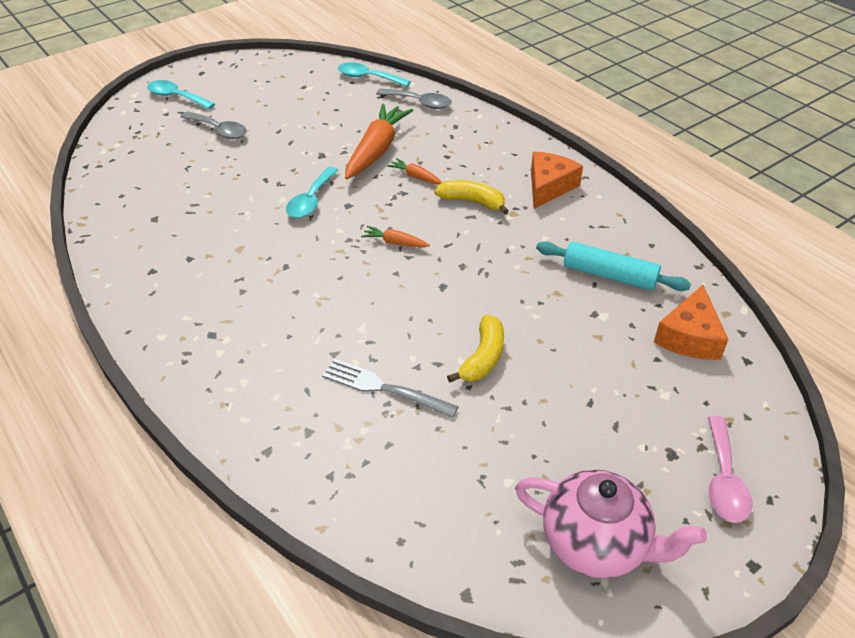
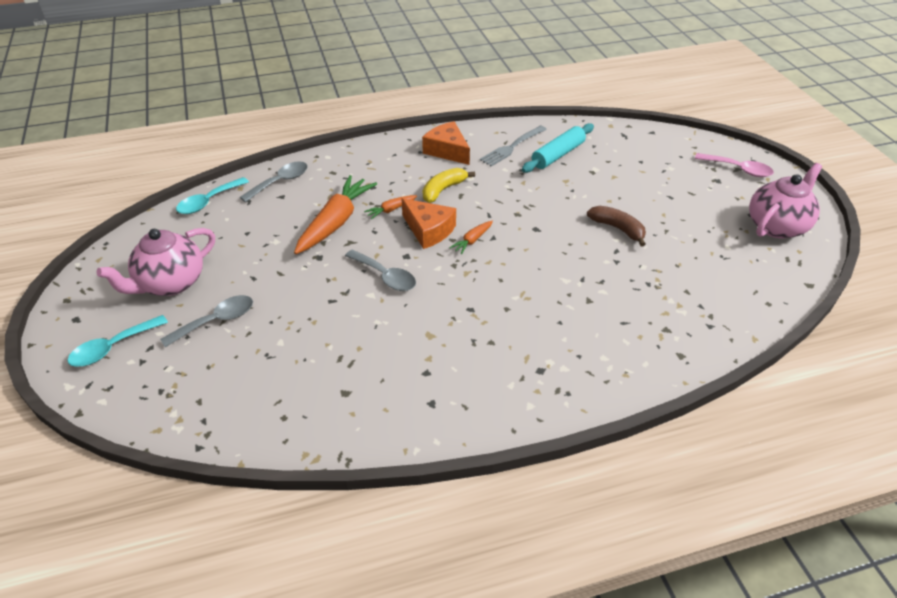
camera: 70 degrees left, 0 degrees up
turquoise spoon [286,167,338,218] -> grey spoon [345,249,416,291]
grey fork [322,359,459,418] -> grey fork moved to [480,125,547,167]
orange carrot [345,104,413,179] -> orange carrot turned 75 degrees clockwise [294,175,377,254]
yellow banana [447,315,504,383] -> brown banana [587,206,646,247]
orange cheese [654,285,728,360] -> orange cheese moved to [401,198,456,249]
none -> pink teapot [97,228,215,296]

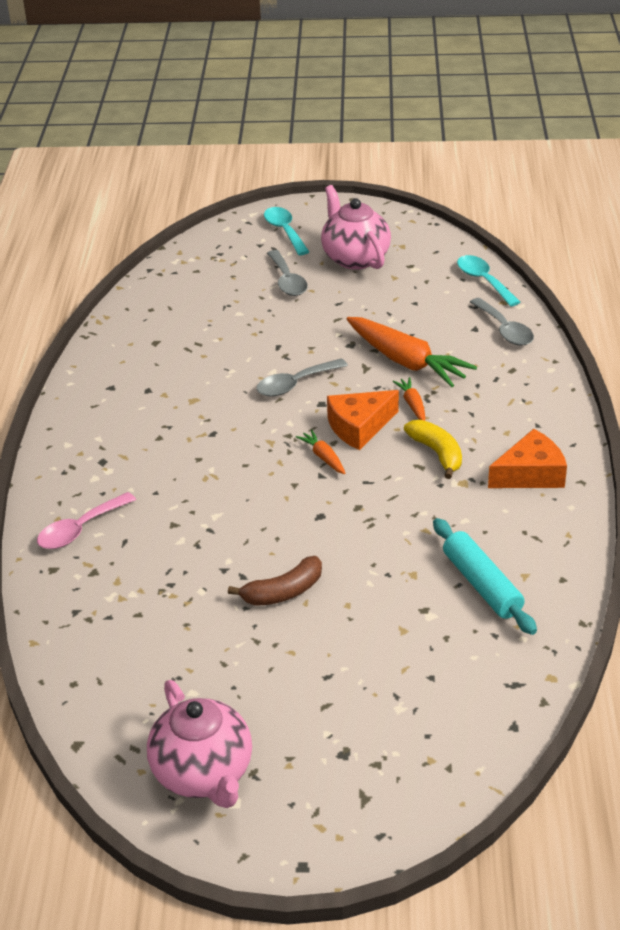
camera: 110 degrees right, 5 degrees down
grey fork [480,125,547,167] -> none
pink spoon [695,153,774,177] -> pink spoon moved to [37,492,136,549]

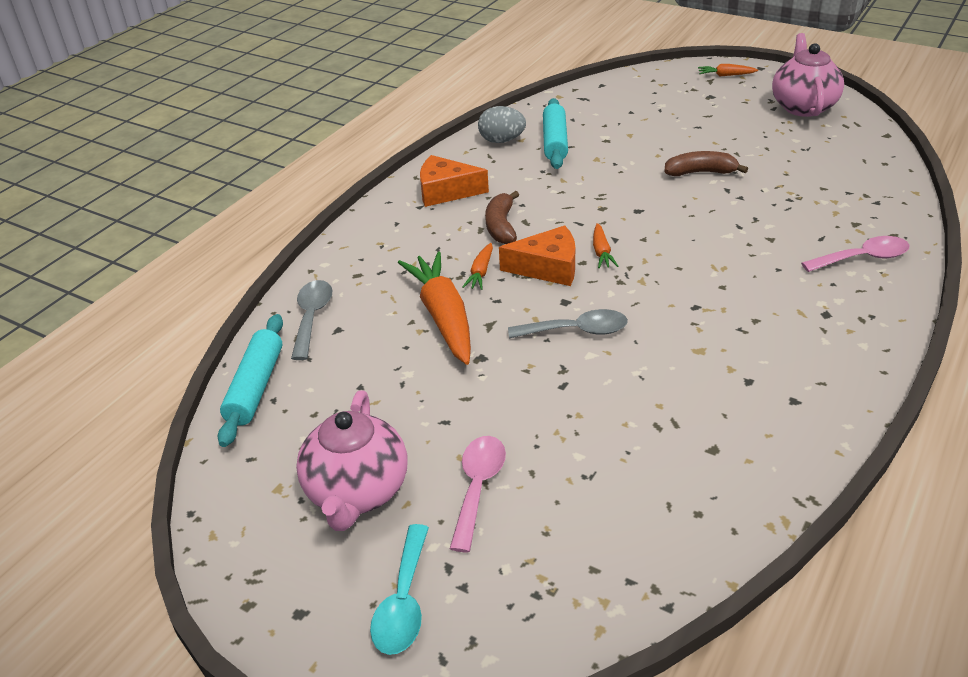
camera: 150 degrees left, 0 degrees up
grey spoon [267,250,308,296] -> pink spoon [450,436,506,552]
yellow banana [404,420,462,479] -> brown banana [485,191,519,244]
turquoise spoon [457,255,520,307] -> turquoise rolling pin [218,314,283,447]
none -> grey egg [478,106,526,143]
none -> orange carrot [698,64,758,76]

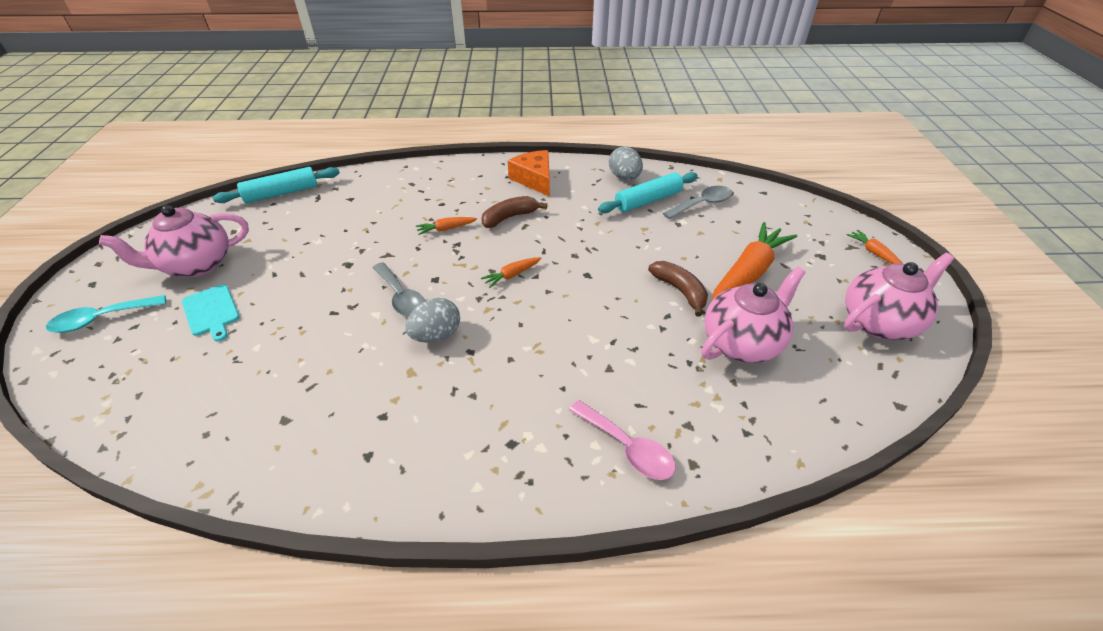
camera: 55 degrees right, 5 degrees up
grey spoon [291,280,332,360] -> grey spoon moved to [663,186,732,219]
orange carrot [398,251,471,365] -> orange carrot moved to [712,222,797,300]
pink spoon [450,436,506,552] -> turquoise cutting board [182,284,240,342]
orange cheese [499,225,575,286] -> none
none -> grey egg [405,298,460,343]
none -> pink teapot [701,266,806,363]

